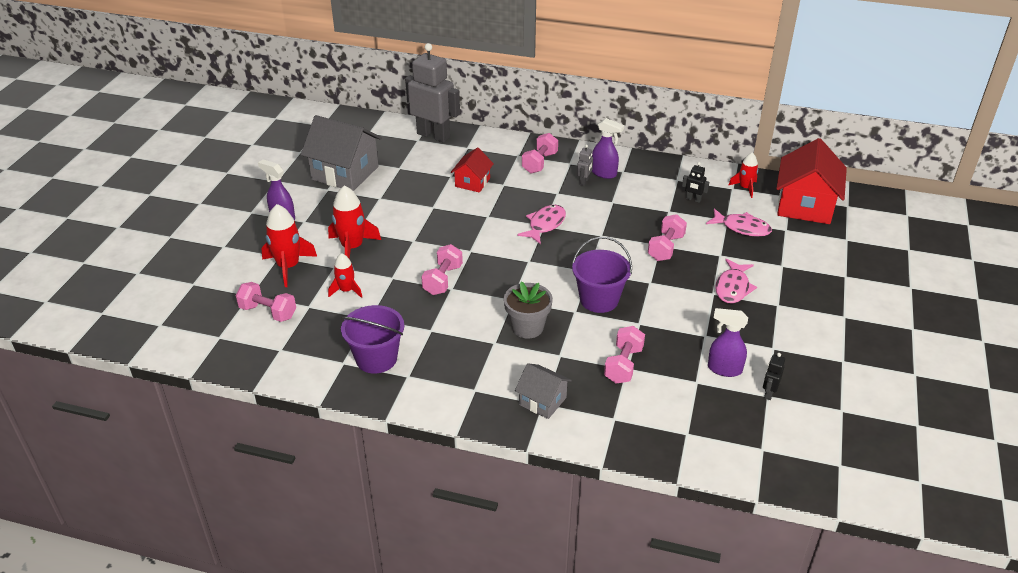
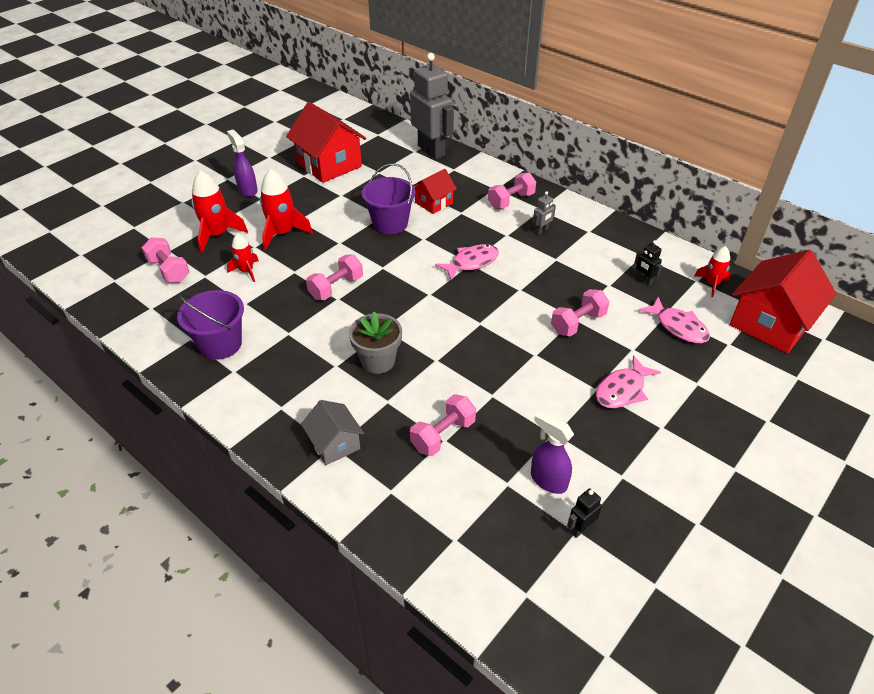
camera: 25 degrees right, 5 degrees up
grey house [301,115,382,191] -> red house [286,102,366,183]
purple bucket [572,237,632,313] -> purple bucket moved to [362,163,415,234]
purple spray bottle [592,118,624,179] -> none

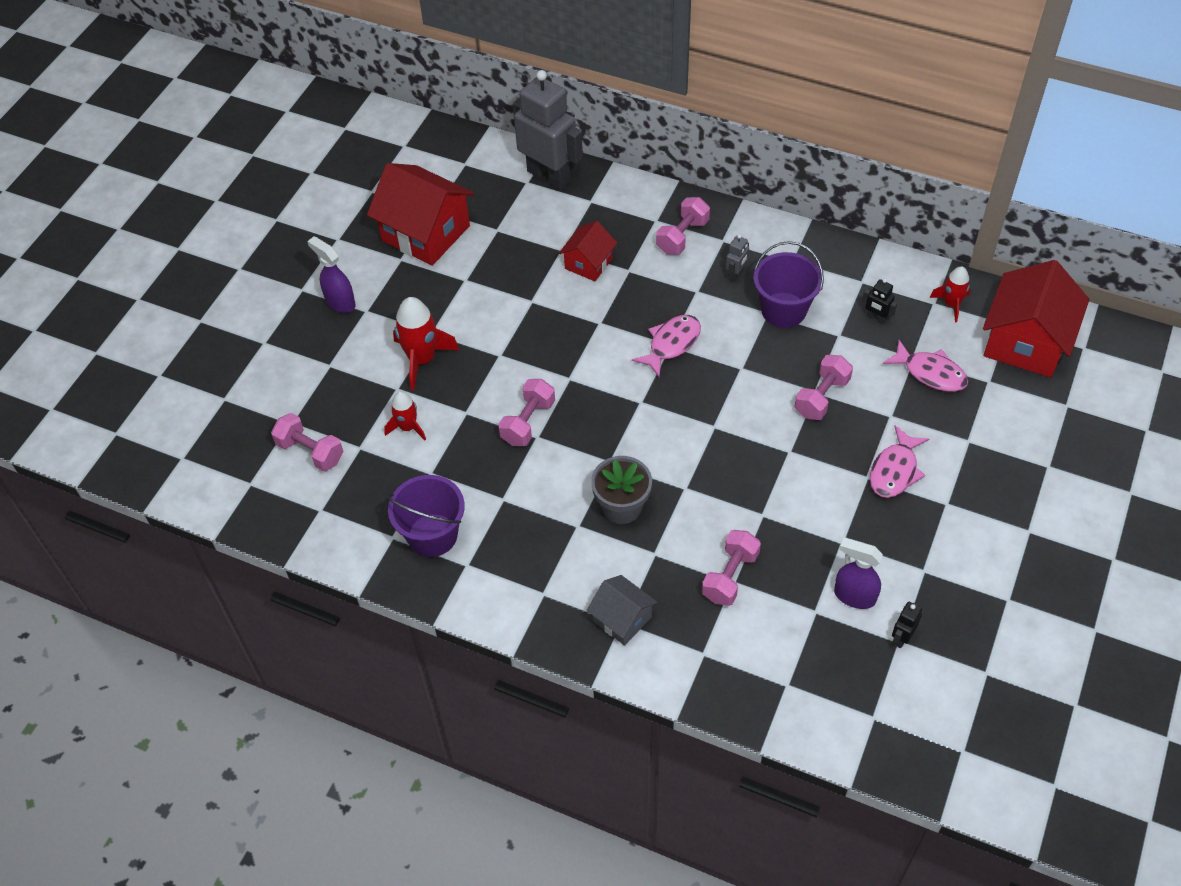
camera: 15 degrees left, 10 degrees up
red rocket [192,170,248,253] -> none
purple bucket [362,163,415,234] -> purple bucket moved to [753,241,824,328]

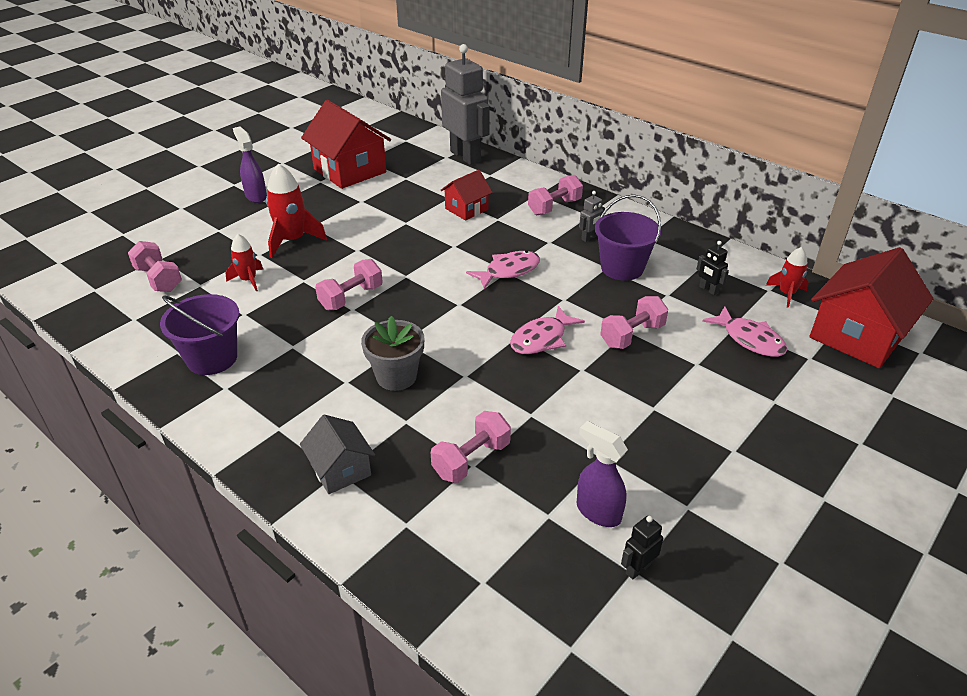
camera: 15 degrees right, 15 degrees down
pink fish [870,426,929,498] -> pink fish moved to [510,306,585,354]

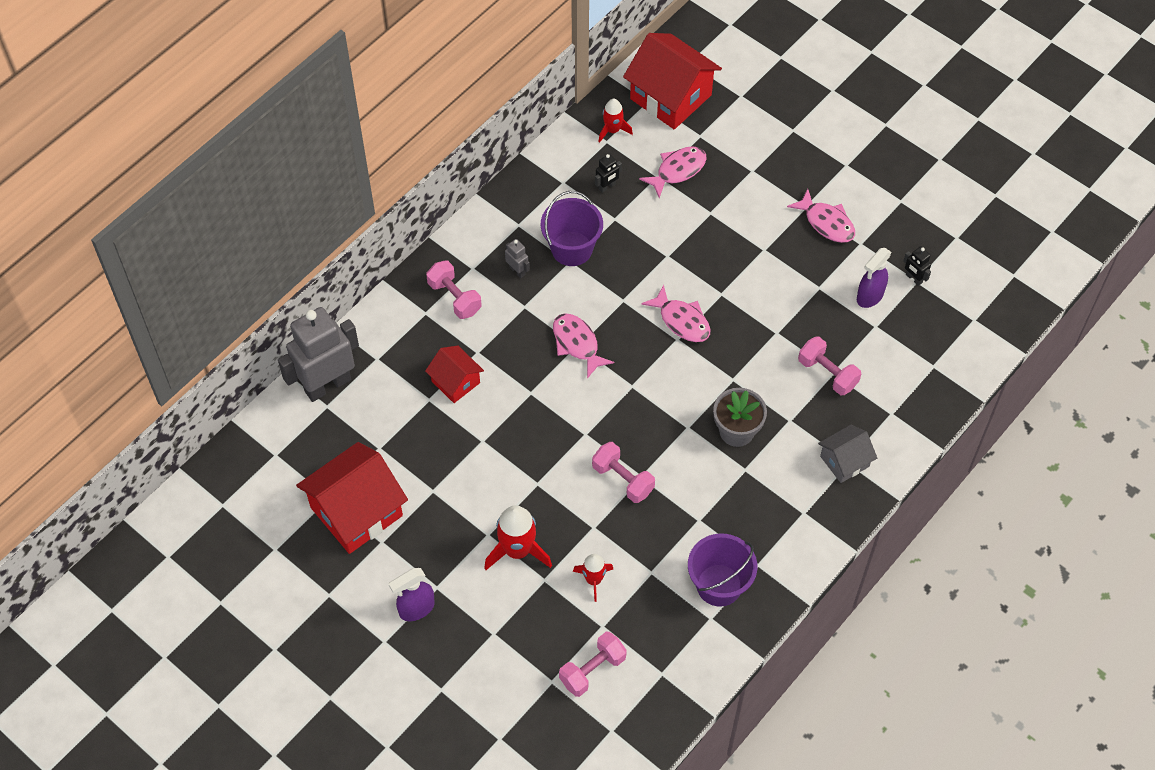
camera: 90 degrees left, 20 degrees up
pink dumbbell [600,296,668,349] -> none
none -> pink fish [787,189,855,243]

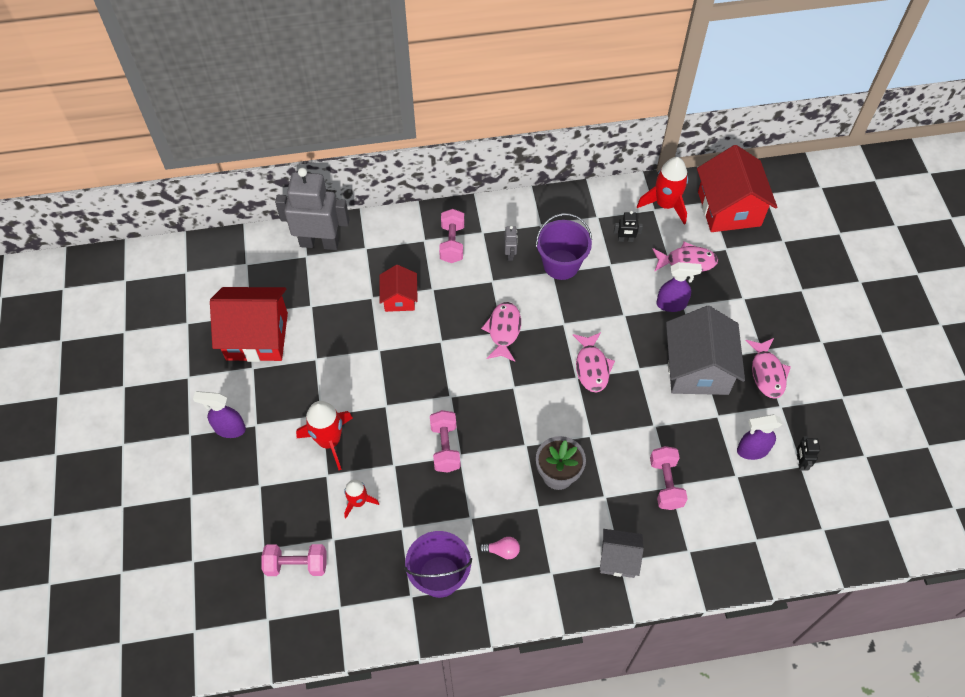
camera: 40 degrees right, 0 degrees up
red rocket [598,99,633,143] -> red rocket [637,157,688,224], size x1.66
none -> pink light bulb [479,537,520,559]
none -> purple spray bottle [656,262,702,312]
none -> grey house [666,306,745,395]

